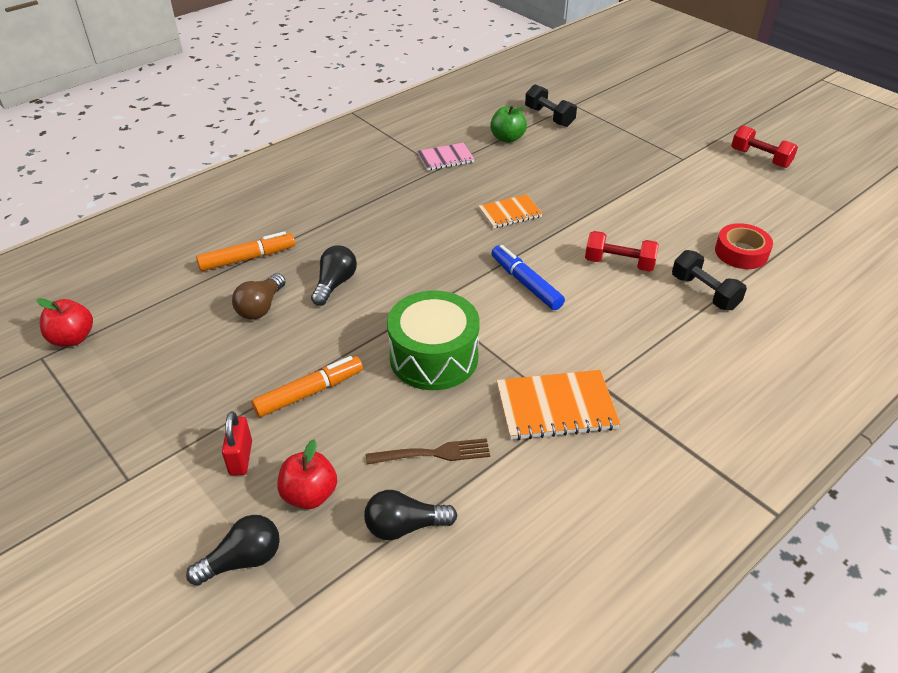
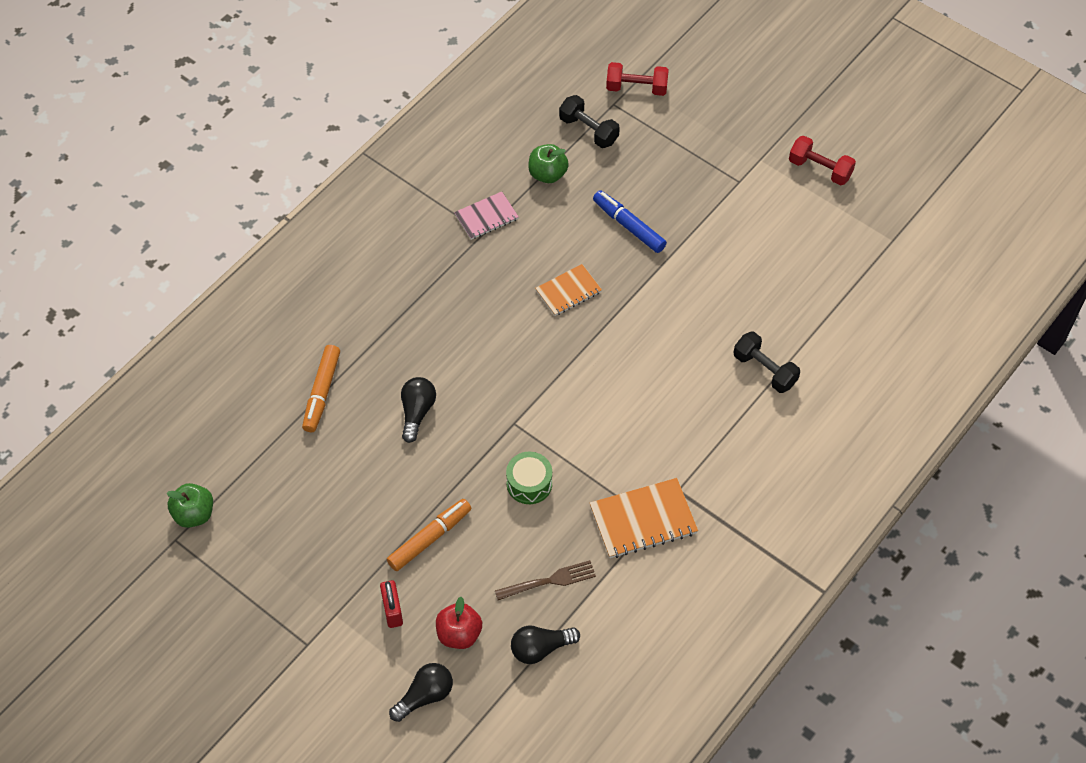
camera: 10 degrees left, 15 degrees up
red apple [37,298,93,347] -> green apple [167,483,213,528]
orange marker [196,231,295,271] -> orange marker turned 135 degrees clockwise [302,345,340,432]
brown light bulb [232,273,286,320] -> none
green drum [387,291,480,390] -> green drum [506,452,552,504], size x0.57
blue marker [491,245,565,310] -> blue marker moved to [593,190,667,253]
red dumbbell [585,231,659,272] -> red dumbbell moved to [606,62,669,96]
red tape [715,223,773,269] -> none

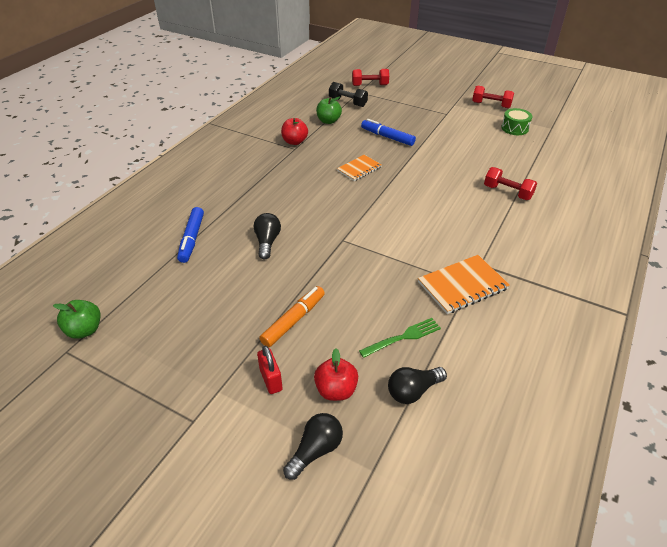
camera: 10 degrees left, 15 degrees down
orange marker [302,345,340,432] -> blue marker [177,207,204,263]
pink notebook [454,192,519,240] -> red apple [281,118,308,145]
brown fork [495,560,596,600] -> green fork [359,318,441,358]
green drum [506,452,552,504] -> green drum moved to [501,108,532,135]
black dumbbell [733,332,800,393] -> red dumbbell [484,167,537,200]

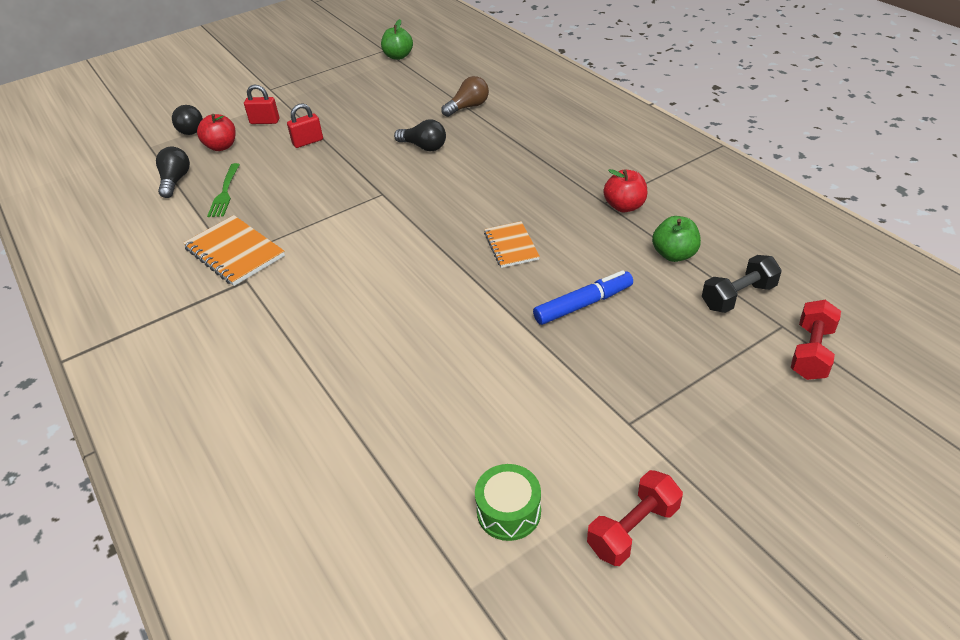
camera: 120 degrees right, 0 degrees up
blue marker [177,207,204,263] -> brown light bulb [441,76,489,117]
orange marker [259,286,325,348] -> red padlock [287,103,323,148]
orange notebook [418,255,510,314] -> orange notebook turned 45 degrees counterclockwise [183,215,285,286]
red dumbbell [484,167,537,200] -> none

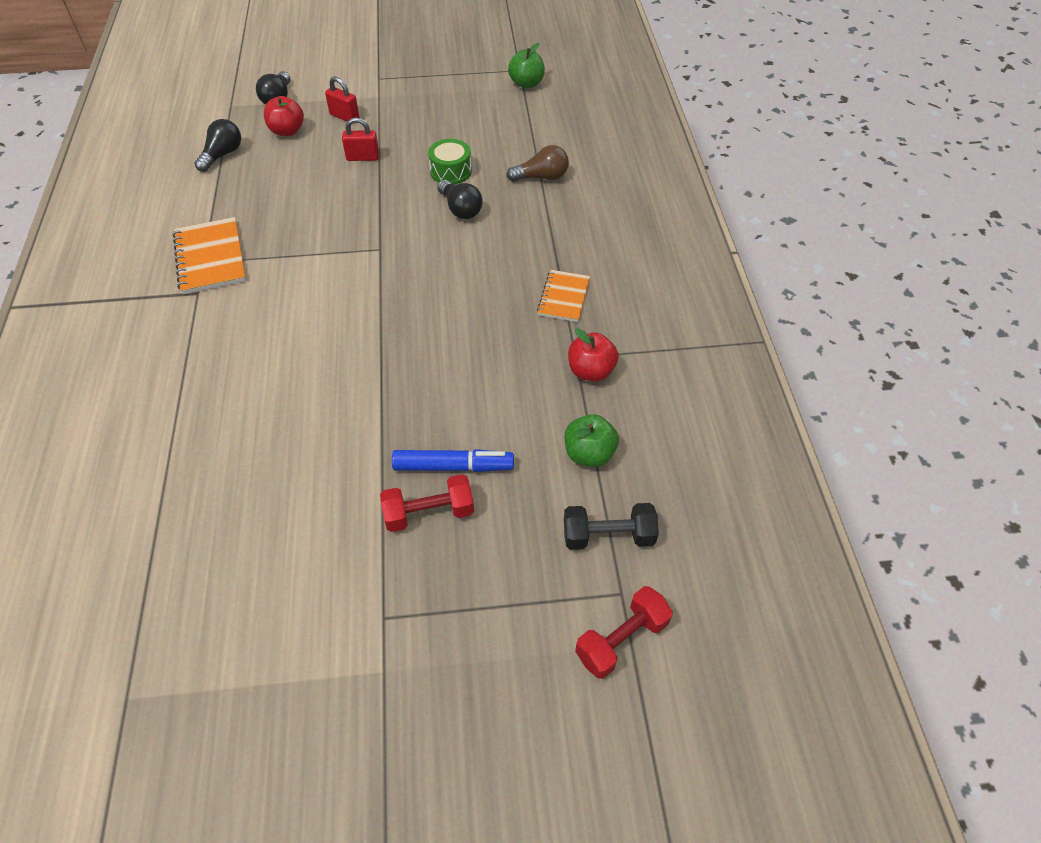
camera: 25 degrees right, 10 degrees up
green fork [207,163,240,217] -> none
green drum [475,464,541,541] -> green drum moved to [428,139,472,184]
orange notebook [484,221,540,268] -> orange notebook moved to [537,270,590,322]
red dumbbell [587,470,683,566] -> red dumbbell moved to [380,474,474,532]

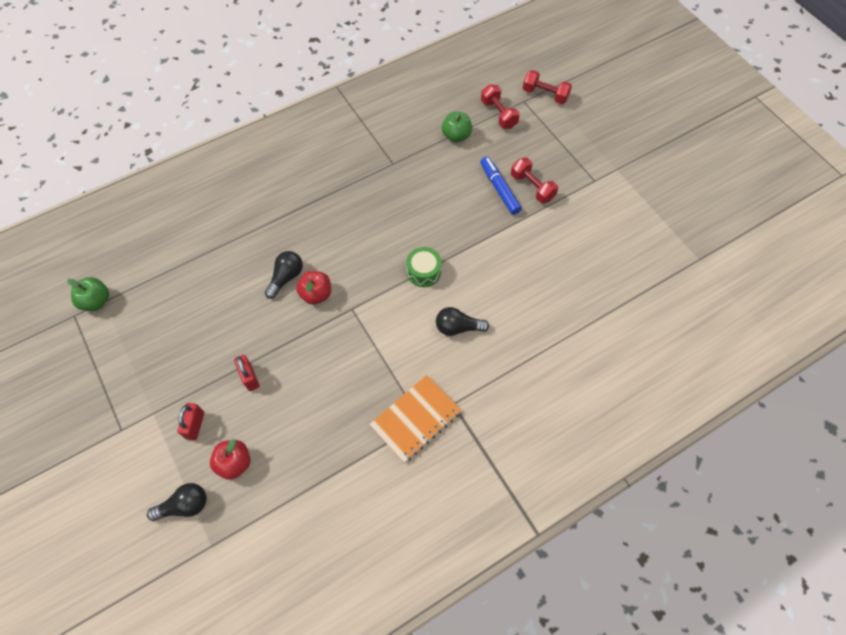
camera: 115 degrees left, 10 degrees up
black light bulb [194,119,241,172] -> black light bulb moved to [436,307,490,336]
green drum [428,139,472,184] -> green drum moved to [406,247,442,287]
brown light bulb [506,145,569,182] -> none
orange notebook [537,270,590,322] -> none
black dumbbell [564,503,659,550] -> red dumbbell [481,84,520,129]
red apple [568,328,619,382] -> red apple moved to [296,271,331,305]

